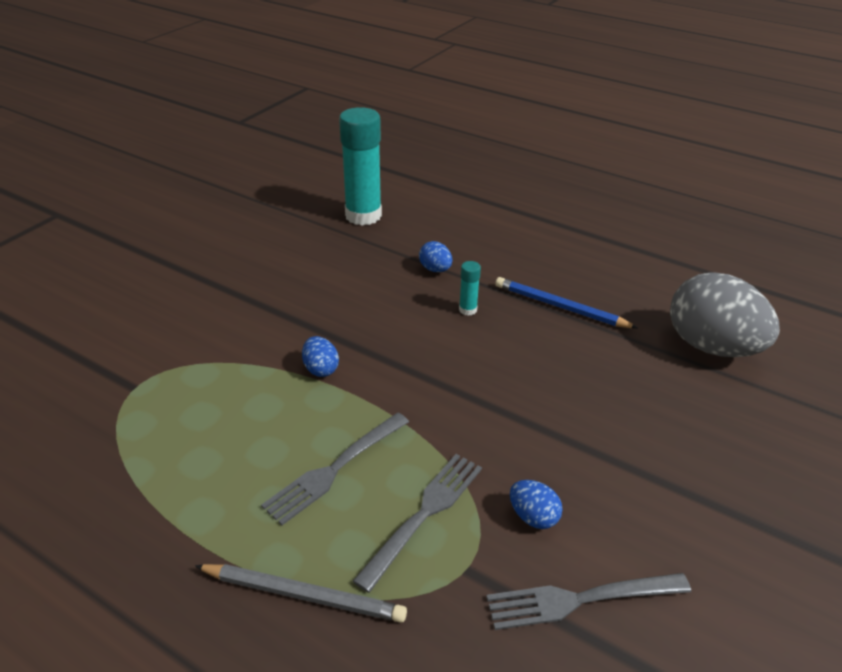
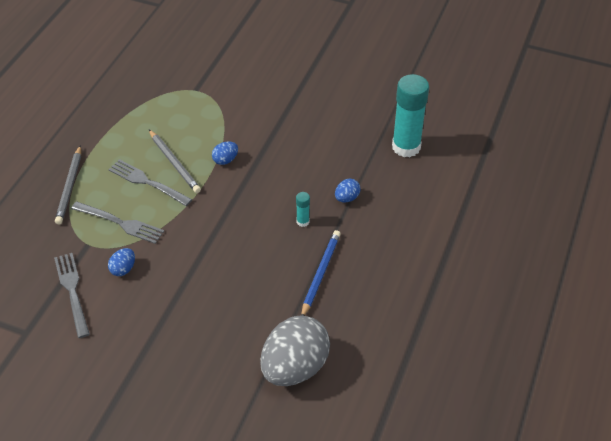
camera: 80 degrees right, 10 degrees up
none -> grey pencil [149,130,201,193]

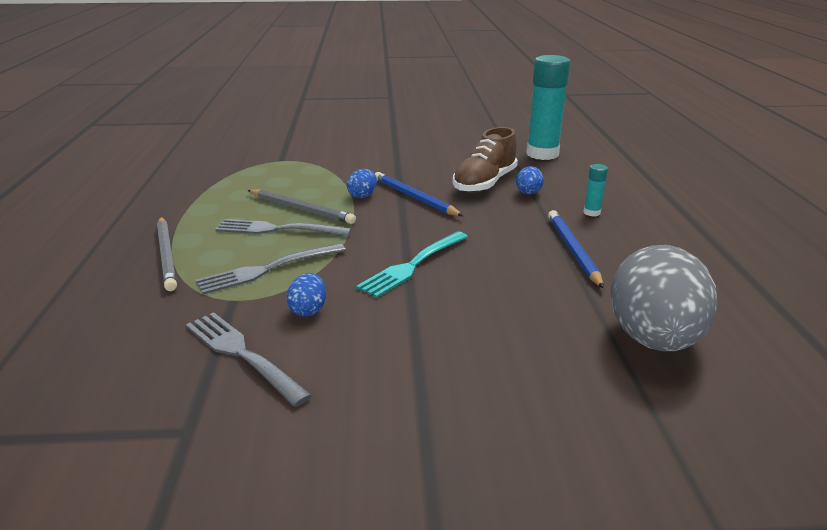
camera: 25 degrees left, 20 degrees down
grey fork [71,202,164,244] -> grey fork turned 150 degrees clockwise [196,243,346,295]
turquoise glue stick [296,192,310,227] -> turquoise glue stick moved to [583,164,608,217]
none -> turquoise fork [356,232,468,298]
none -> blue pencil [375,172,463,216]
none -> brown shoe [453,127,518,193]

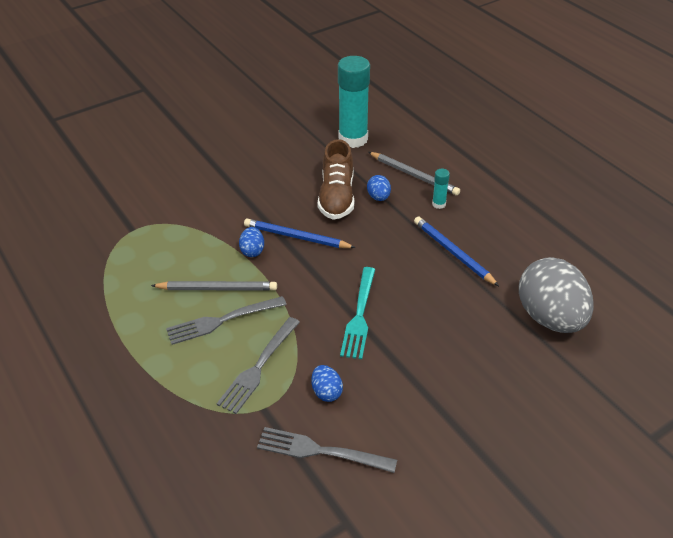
camera: 30 degrees left, 15 degrees up
grey pencil [157,217,177,291] -> grey pencil moved to [368,152,460,196]

